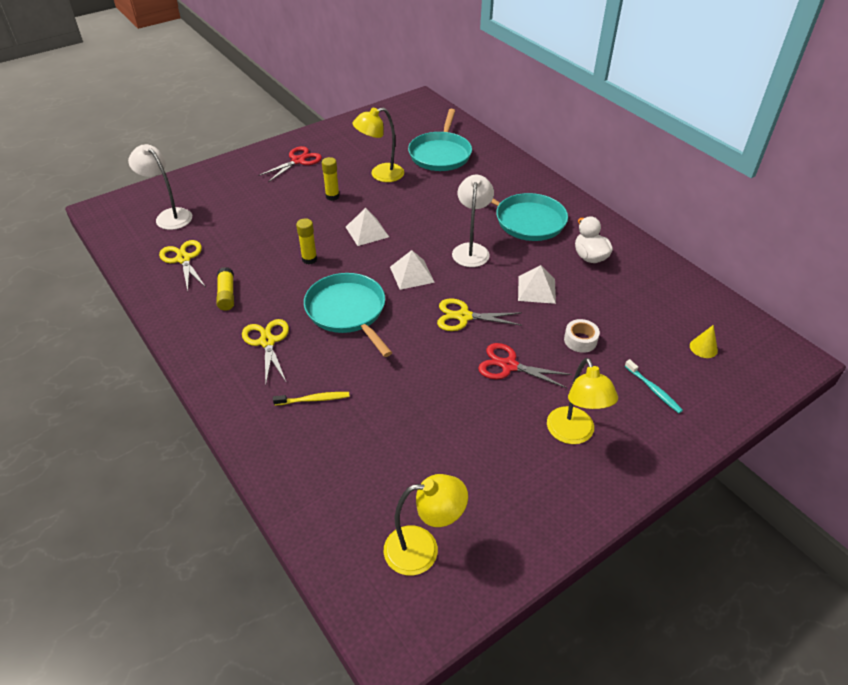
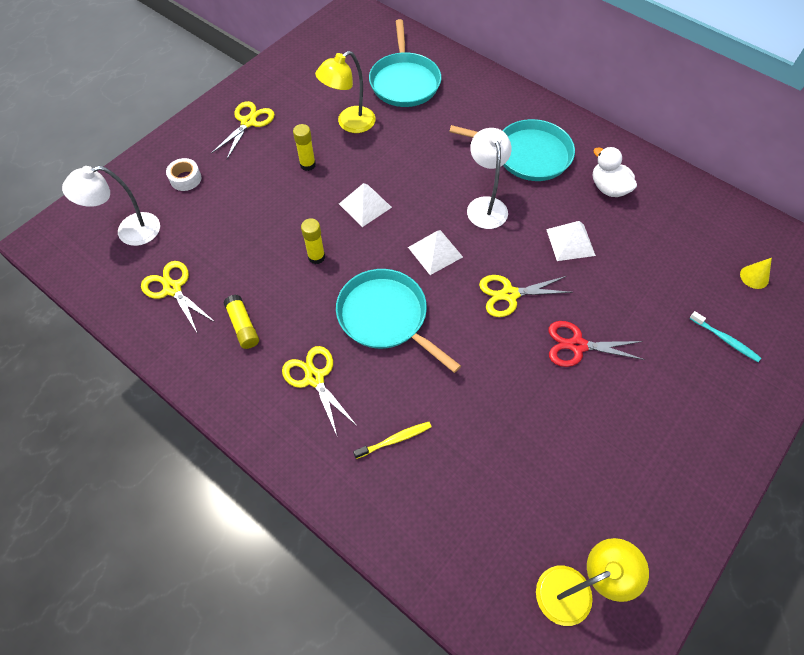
camera: 15 degrees left, 15 degrees up
white lamp [128,144,192,230] -> white lamp turned 45 degrees counterclockwise [62,166,160,246]
red scissors [258,146,322,182] -> yellow scissors [211,101,275,160]
yellow lamp [547,358,618,444] -> none
white tape [564,319,600,353] -> white tape moved to [166,158,201,191]

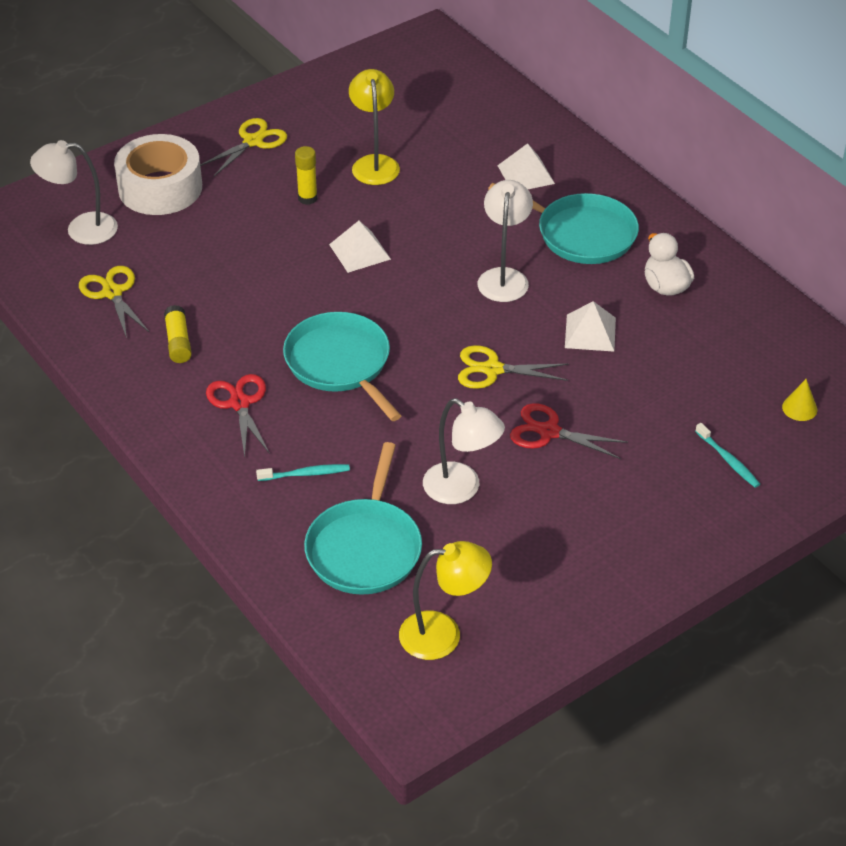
camera: 15 degrees right, 15 degrees down
white tape [166,158,201,191] -> white tape [114,134,202,215], size x2.22
yellow scissors [282,346,357,435] -> red scissors [206,374,270,457]
yellow glue stick [301,218,325,264] -> none
yellow lamp [315,51,376,133] -> yellow lamp turned 105 degrees clockwise [349,69,400,185]
yellow toothbrush [353,422,432,459] -> turquoise toothbrush [256,464,350,481]
turquoise pan [369,19,441,107] -> turquoise pan moved to [304,442,422,595]
white pyramid [408,230,463,275] -> white pyramid moved to [497,143,555,189]
none -> white lamp [423,398,505,504]

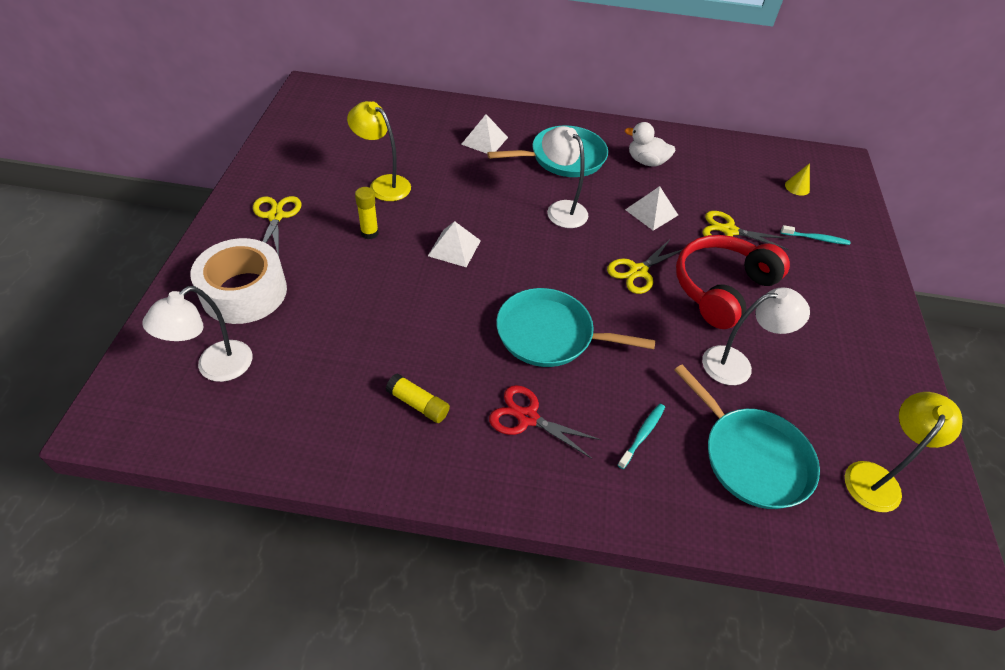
camera: 50 degrees left, 5 degrees up
yellow scissors [79,266,150,338] -> yellow scissors moved to [702,211,789,250]
red scissors [510,403,628,459] -> red headphones [676,235,790,329]

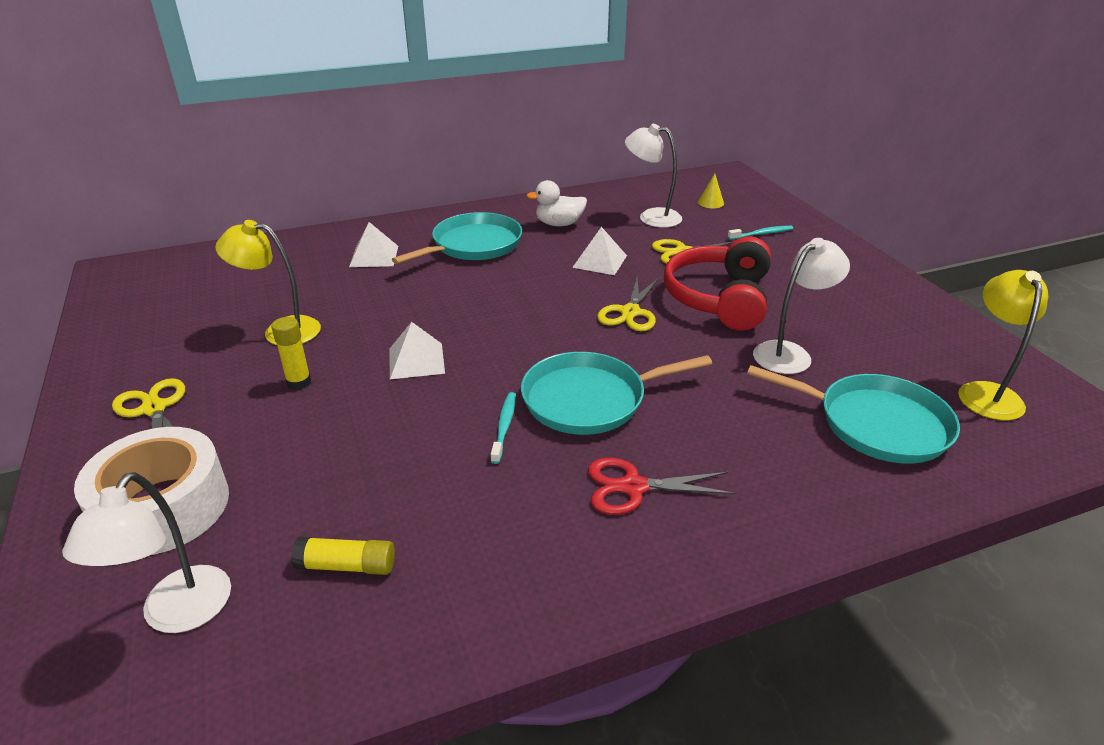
camera: 25 degrees left, 15 degrees down
yellow glue stick [386,373,450,423] -> yellow glue stick moved to [291,536,395,575]
white lamp [542,126,588,228] -> white lamp moved to [625,124,682,228]
turquoise toothbrush [618,404,665,469] -> turquoise toothbrush moved to [491,392,516,464]

